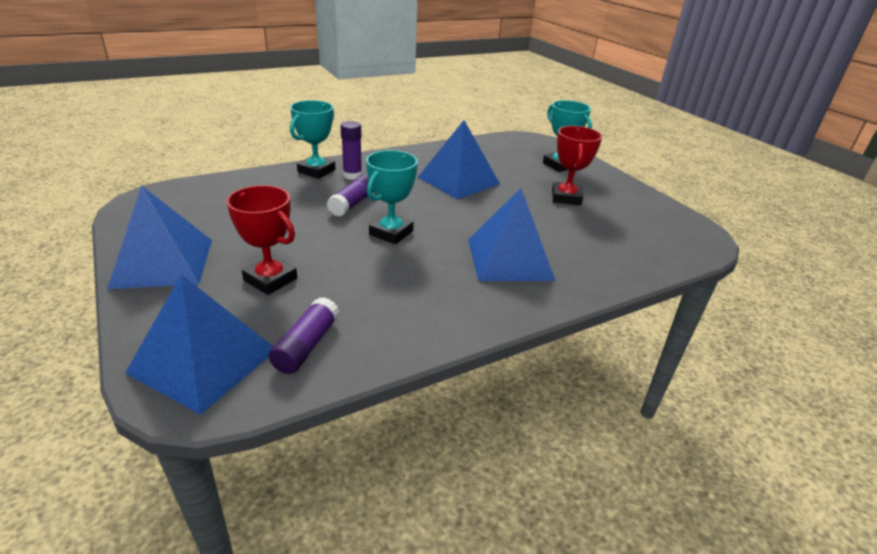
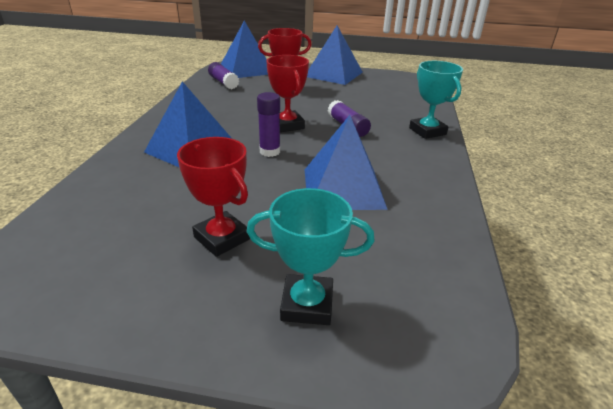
camera: 130 degrees right, 0 degrees up
purple glue stick [341,121,362,180] -> purple glue stick moved to [257,92,280,157]
turquoise trophy [366,150,418,244] -> red trophy [266,55,309,132]

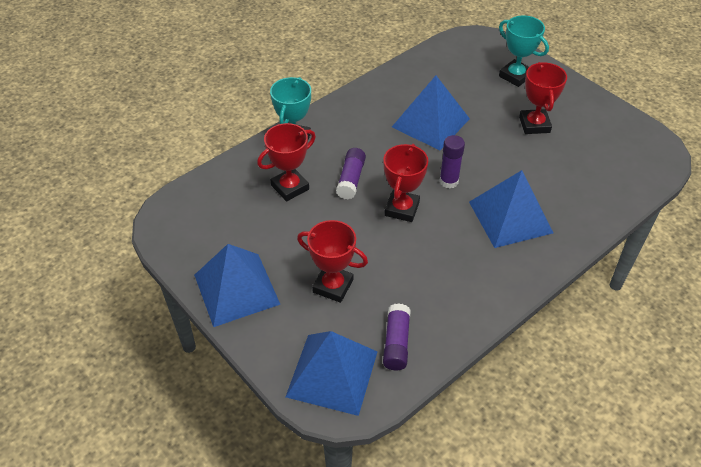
camera: 140 degrees left, 15 degrees up
none -> red trophy [257,123,316,202]

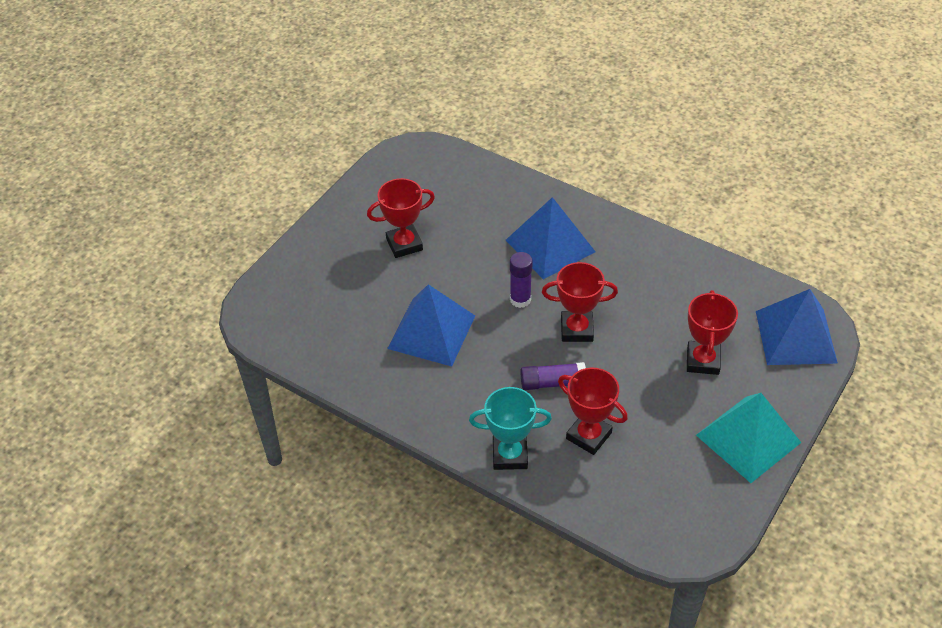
camera: 105 degrees left, 0 degrees up
blue pyramid [194,244,280,327] -> turquoise pyramid [696,393,802,483]
purple glue stick [383,303,411,370] -> none
turquoise trophy [499,16,549,87] -> none

